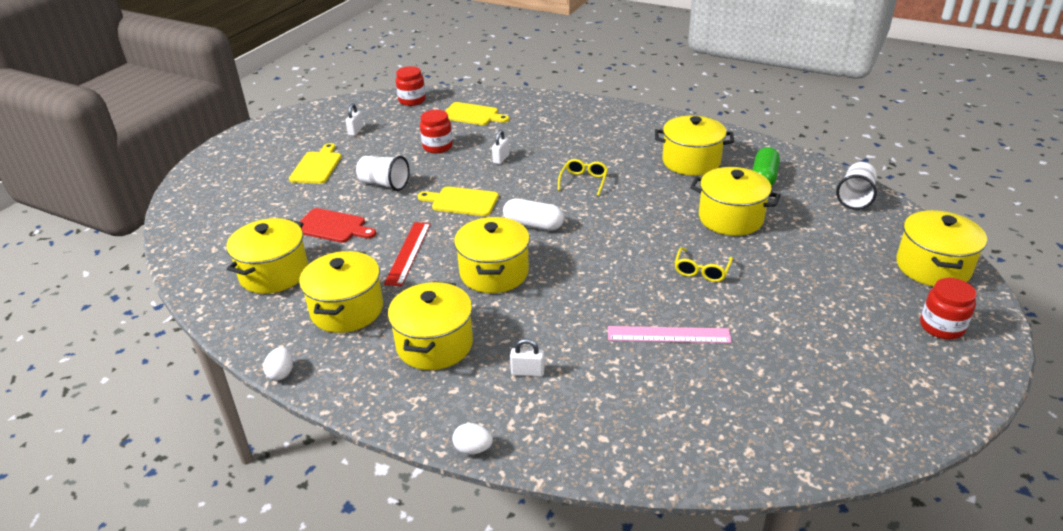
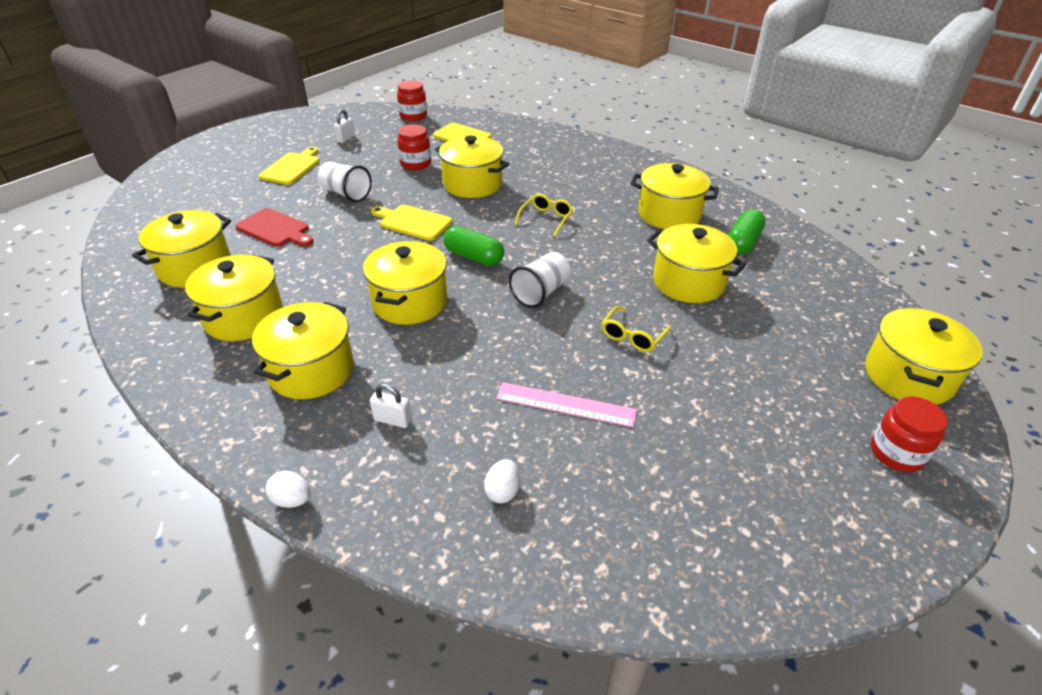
camera: 10 degrees right, 5 degrees up
white egg [263,347,293,381] -> white egg moved to [484,459,520,503]
red ruler [384,222,431,286] -> none
white padlock [492,130,509,164] -> yellow pot [435,136,509,198]
white capsule [503,198,564,231] -> green capsule [443,226,504,266]
white cup [836,162,877,210] -> white cup moved to [509,252,571,308]

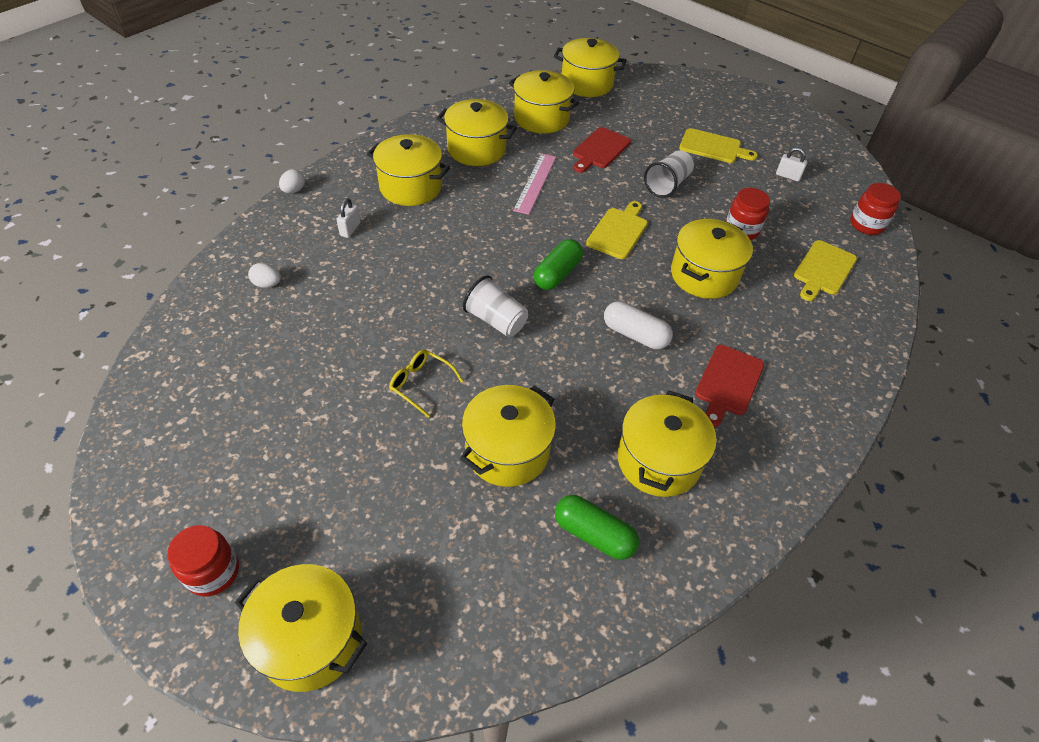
camera: 90 degrees right, 10 degrees up
yellow pot [363,241,447,325] -> yellow pot moved to [554,38,627,97]
pink ruler [496,382,637,427] -> pink ruler moved to [513,153,556,215]
yellow glasses [515,194,573,237] -> white capsule [604,301,673,349]
none -> red cutting board [695,345,764,427]

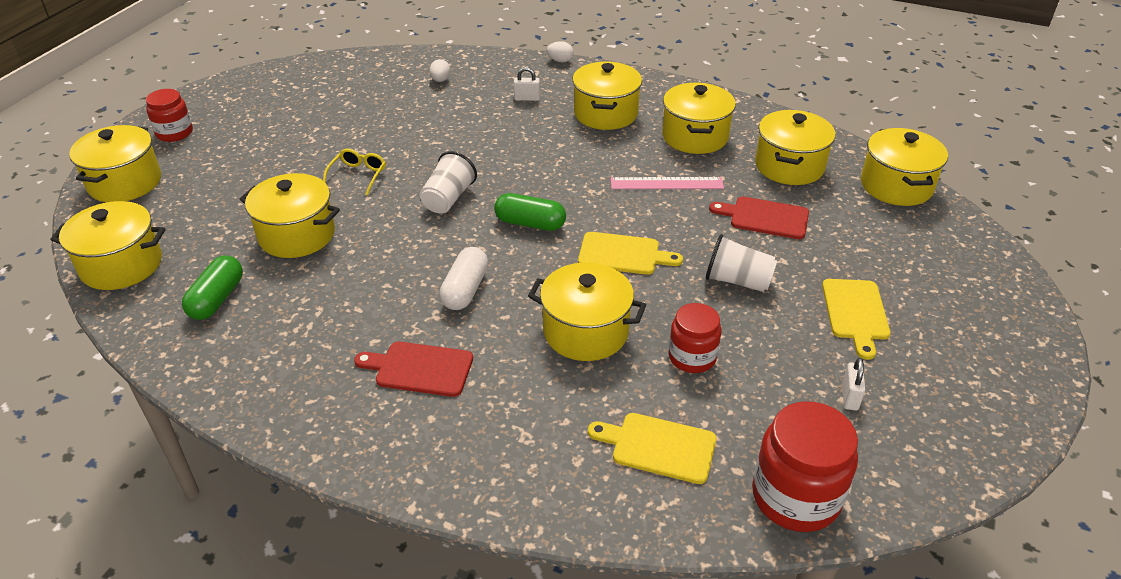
camera: 75 degrees right, 10 degrees down
yellow pot [617,390,717,497] -> yellow pot moved to [51,201,165,290]
red jar [850,183,901,235] -> red jar [752,401,858,532], size x1.59

